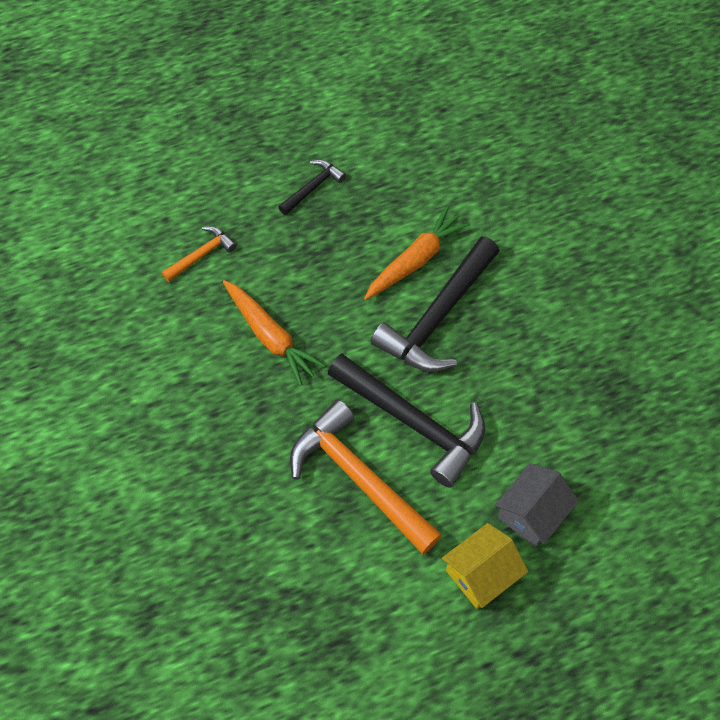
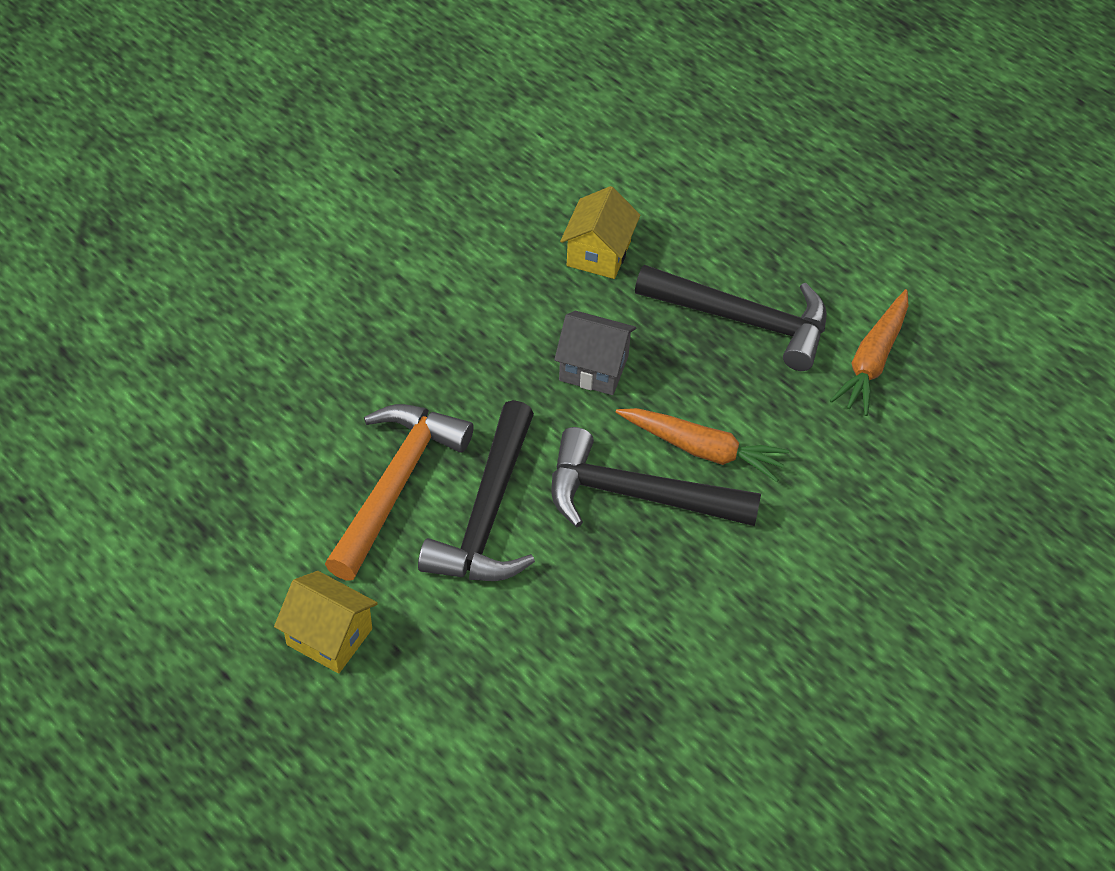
camera: 65 degrees right, 10 degrees down
orange hammer [162,226,237,282] -> yellow house [560,186,640,279]
orange carrot [223,280,326,386] -> orange carrot moved to [830,289,908,416]
black hammer [278,160,346,215] -> black hammer [635,265,827,371], size x2.05
grey house [495,463,579,547] -> grey house moved to [554,311,636,395]

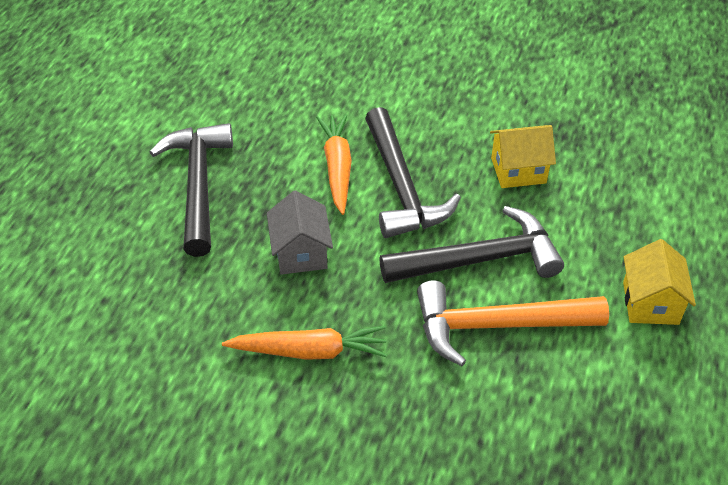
camera: 115 degrees left, 5 degrees down
yellow house [560,186,640,279] -> yellow house moved to [490,125,556,188]
orange carrot [830,289,908,416] -> orange carrot moved to [222,326,387,360]

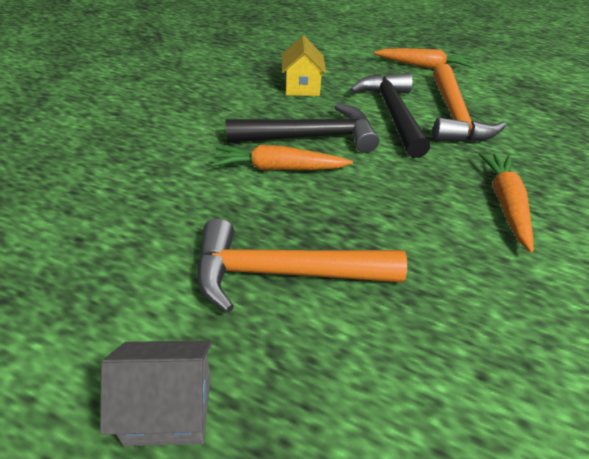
camera: 85 degrees left, 5 degrees down
black hammer [149,123,233,257] -> orange hammer [197,218,407,313]
grey house [267,190,333,275] -> grey house moved to [100,340,212,446]
yellow house [623,239,696,325] -> orange carrot [374,48,474,69]

